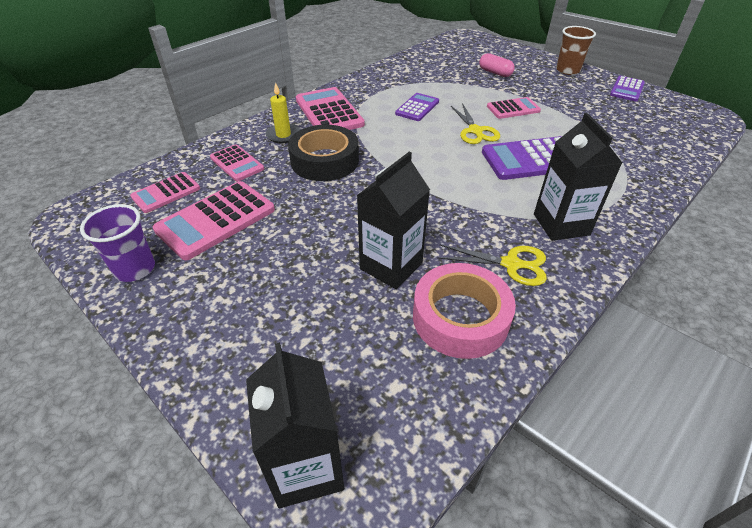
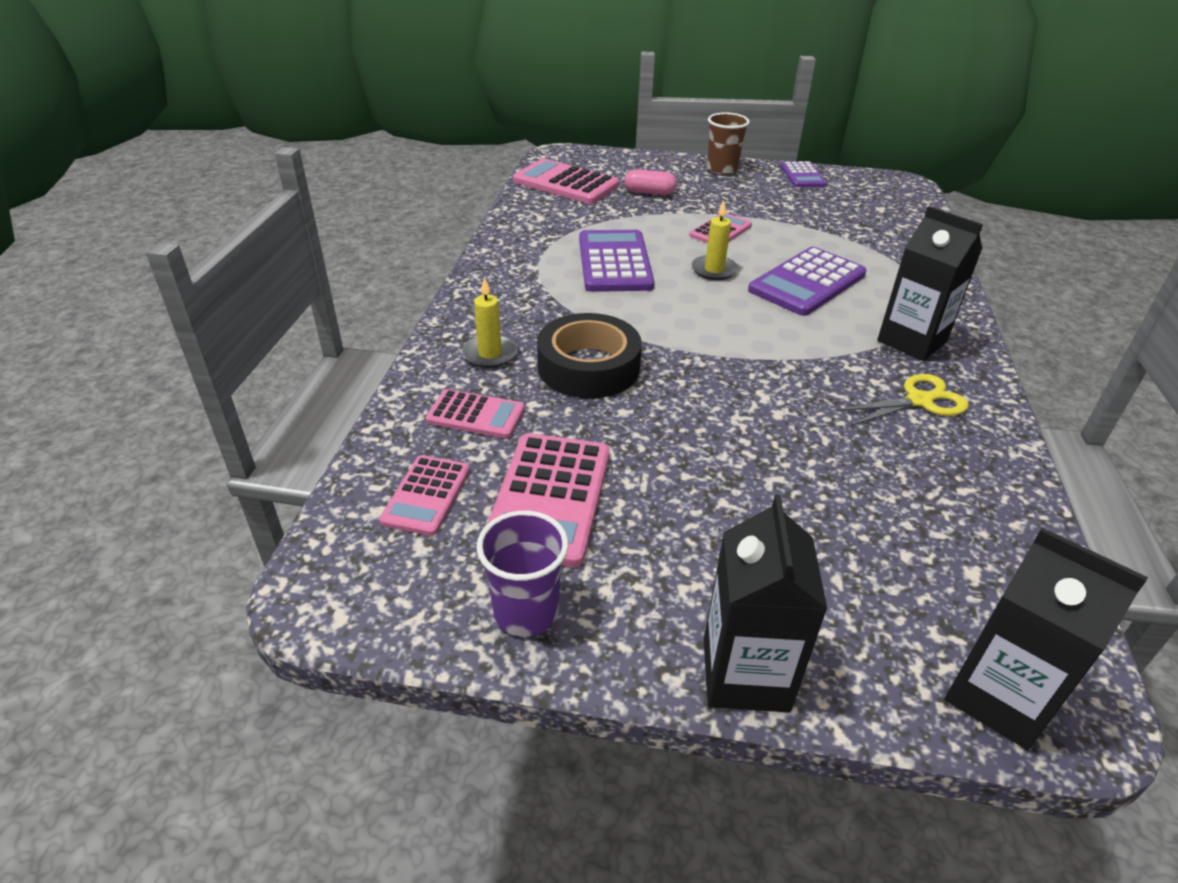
camera: 35 degrees left, 5 degrees down
pink calculator [296,87,365,130] -> pink calculator moved to [513,158,619,204]
black carton [357,152,430,289] -> black carton moved to [704,495,827,712]
purple calculator [395,93,439,121] -> purple calculator [579,230,654,292], size x1.67
pink tape [413,263,516,359] -> none
yellow scissors [451,103,500,144] -> yellow candle [691,201,738,280]

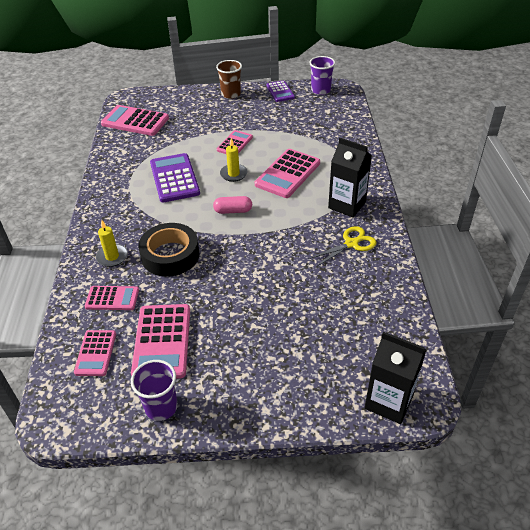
camera: 10 degrees left, 5 degrees up
pink capsule [624,169,677,195] -> pink capsule moved to [213,196,252,214]
black carton [704,495,827,712] -> none
purple calculator [748,247,866,316] -> pink calculator [255,149,320,198]
none -> purple cup [309,56,335,95]

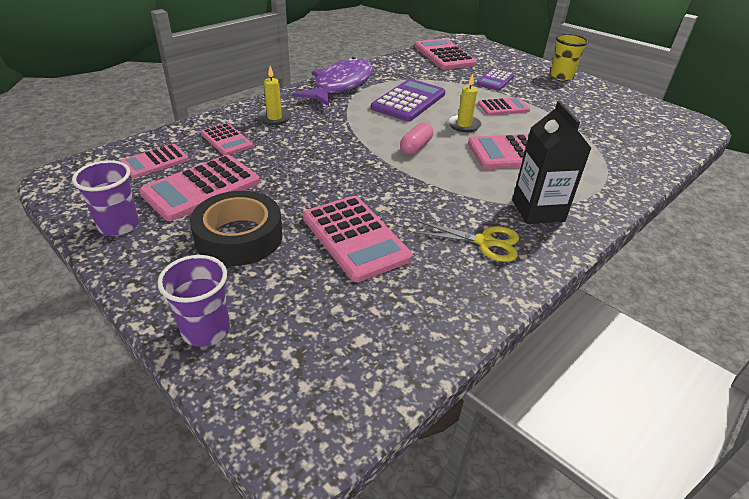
camera: 45 degrees right, 5 degrees down
black tape [138,223,200,277] -> black tape moved to [190,191,282,266]
pink capsule [213,196,252,214] -> pink capsule turned 75 degrees clockwise [400,123,433,155]
brown cup [216,60,242,99] -> yellow cup [550,34,588,81]
purple calculator [266,81,295,102] -> purple calculator moved to [477,68,514,91]
purple cup [309,56,335,95] -> purple cup moved to [157,255,230,347]
black carton [365,332,427,424] -> none
none -> purple fish [292,57,373,106]
none -> pink calculator [303,196,412,282]

